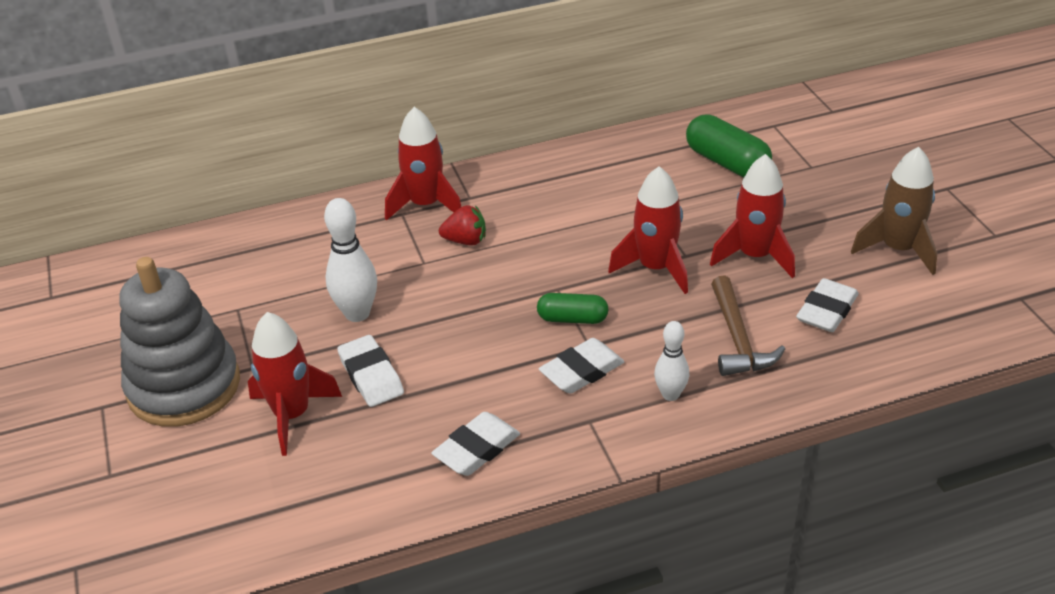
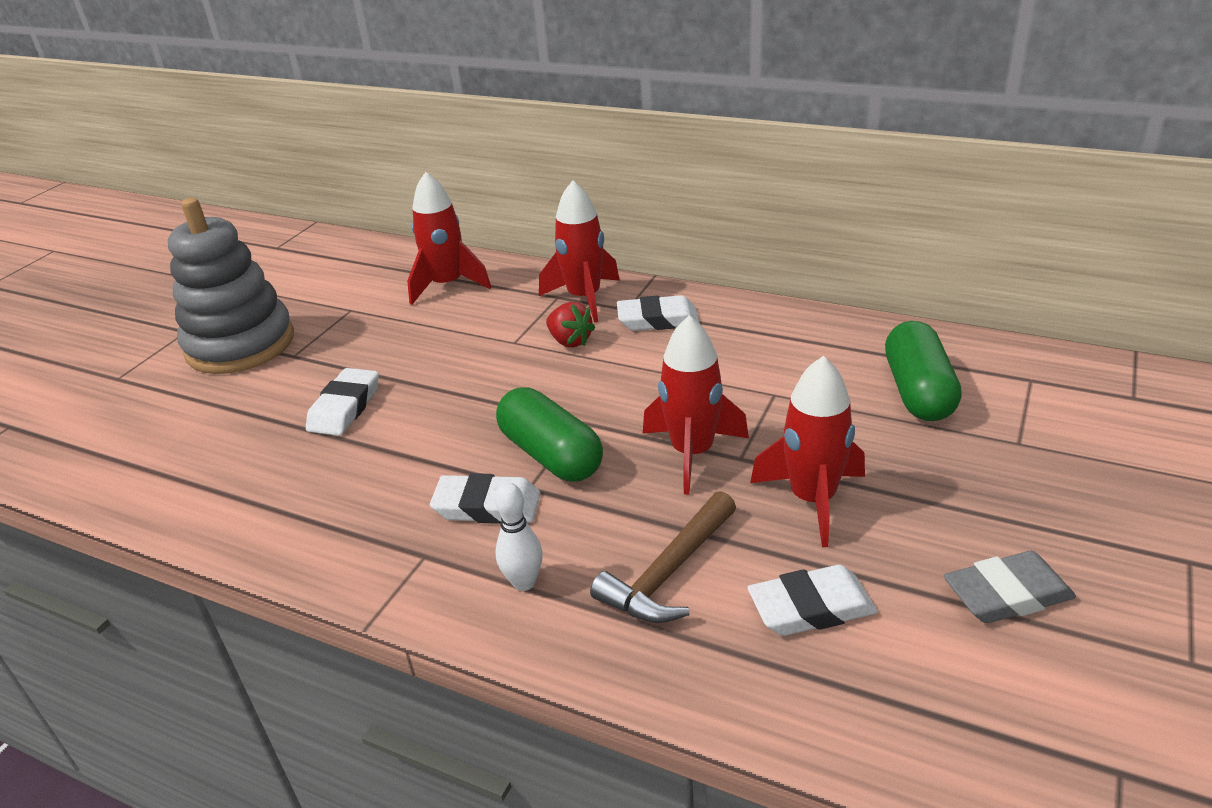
camera: 45 degrees right, 5 degrees down
red rocket [248,312,342,456] -> red rocket moved to [407,172,491,305]
white bowling pin [324,198,377,322] -> none
white eraser [431,412,520,476] -> white eraser moved to [617,295,700,331]
green capsule [537,293,608,324] -> green capsule [496,387,603,482], size x1.60
brown rocket [851,147,937,275] -> grey eraser [944,551,1076,623]

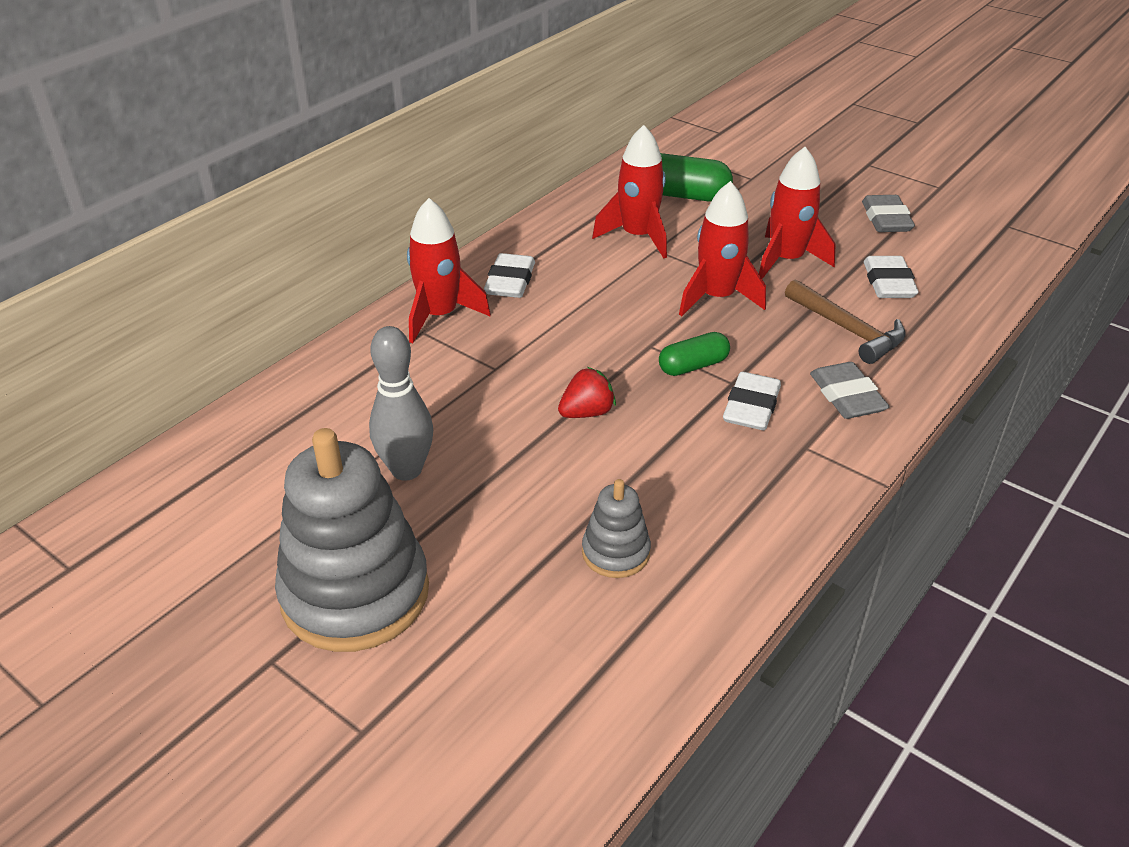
camera: 80 degrees left, 5 degrees up
white eraser [306,368,379,436] -> none
red rocket [407,172,491,305] -> red rocket moved to [592,125,667,258]
white bowling pin [495,483,543,591] -> grey eraser [810,362,890,419]
green capsule [496,387,603,482] -> green capsule [659,332,730,376], size x0.63
red strawberry [546,302,595,347] -> red strawberry moved to [558,367,616,418]
none -> grey bowling pin [369,326,433,481]
none -> grey stacking toy [582,479,651,578]

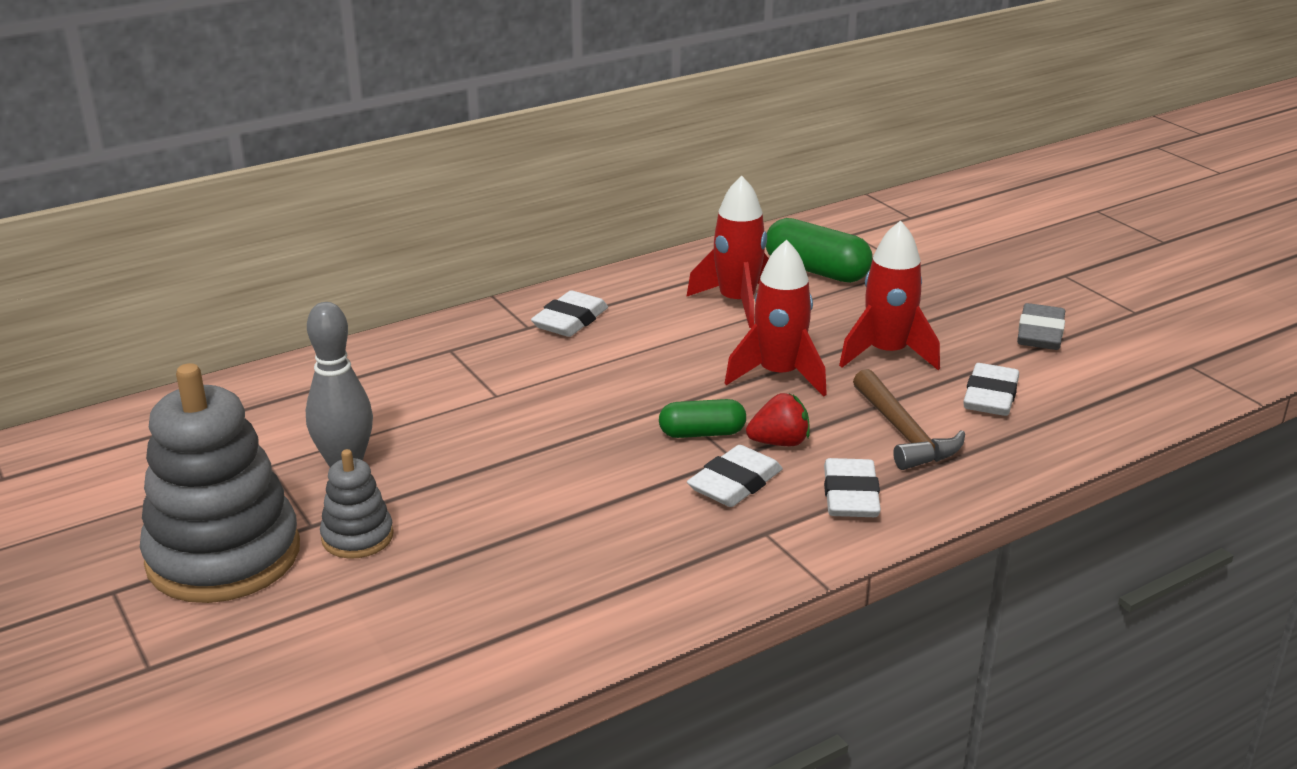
camera: 20 degrees right, 10 degrees down
red rocket [407,198,491,343] -> none
red strawberry [558,367,616,418] -> red strawberry moved to [746,393,810,446]
grey stacking toy [582,479,651,578] -> grey stacking toy moved to [320,449,394,559]
grey eraser [810,362,890,419] -> white eraser [824,458,881,517]

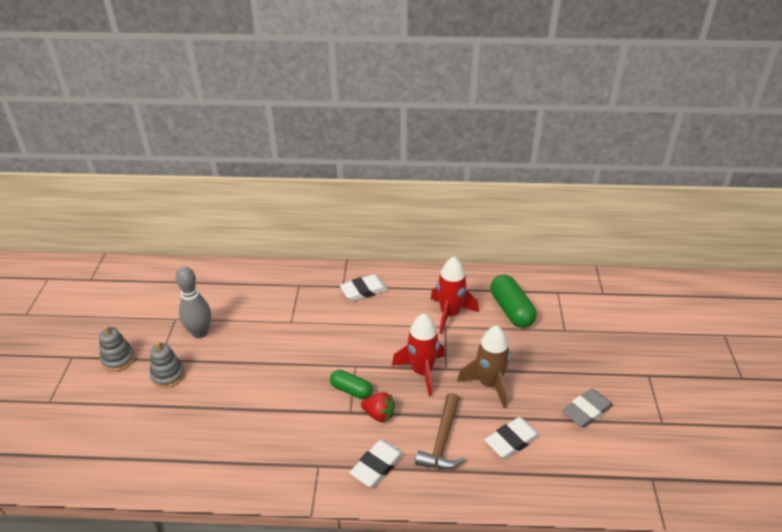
camera: 35 degrees right, 10 degrees up
grey stacking toy [140,363,300,603] -> grey stacking toy [99,325,135,371], size x0.48
white eraser [687,445,783,507] -> none
red rocket [839,220,940,370] -> brown rocket [457,326,511,408]

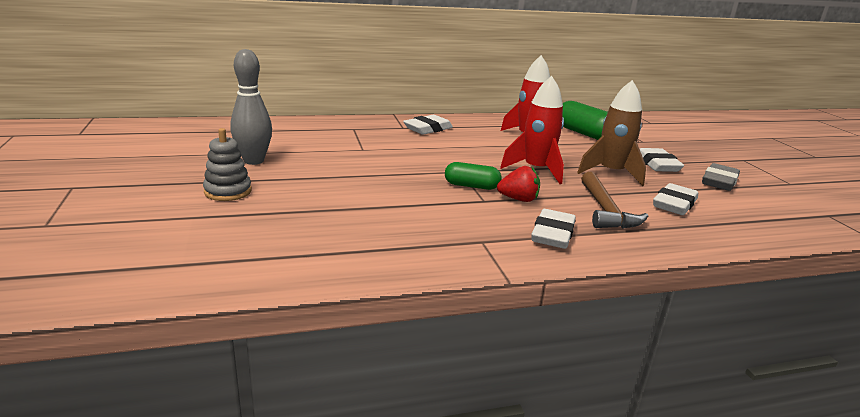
camera: 20 degrees left, 15 degrees down
grey stacking toy [99,325,135,371] -> none
none -> white eraser [640,148,684,172]

